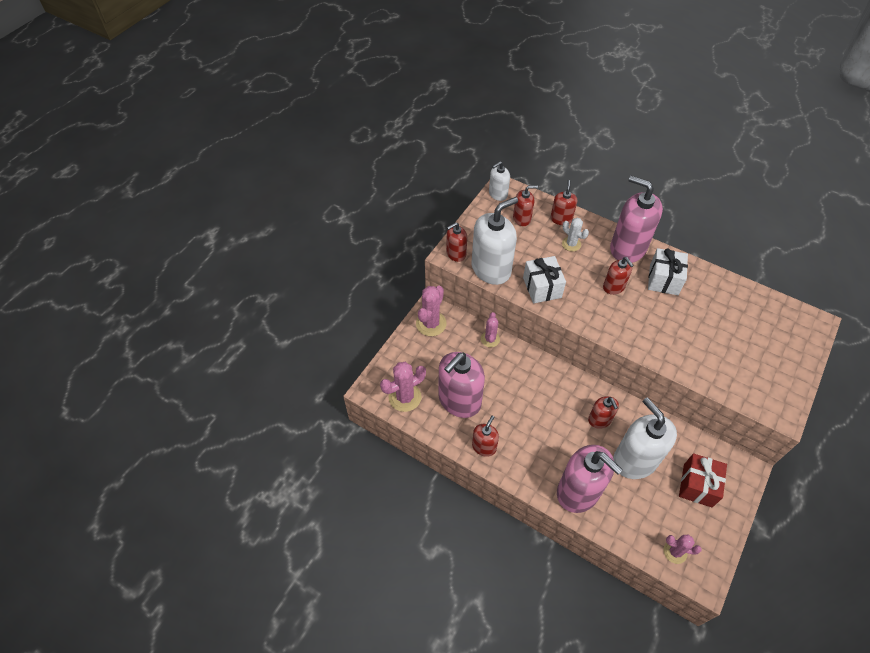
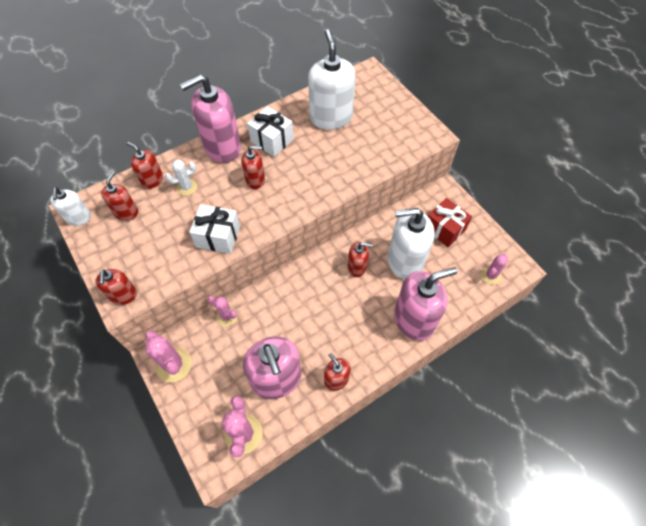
camera: 65 degrees left, 5 degrees up
white soap dispenser [472,197,518,285] -> white soap dispenser moved to [308,29,356,130]

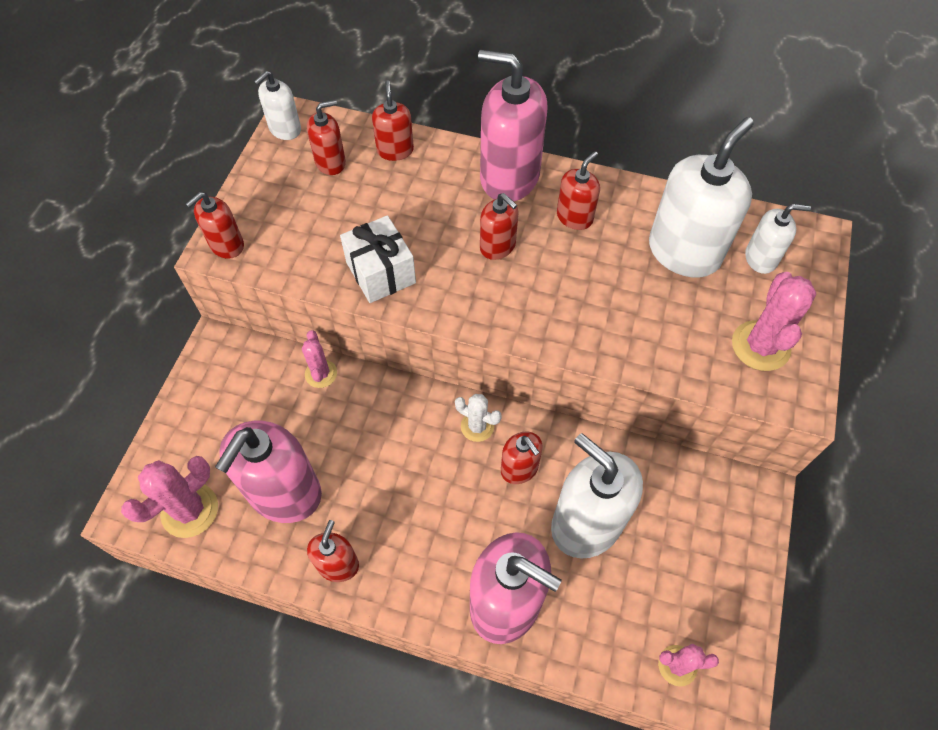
camera: 50 degrees right, 0 degrees up
pink cactus [145,331,192,383] -> pink cactus moved to [732,272,817,371]
white cactus [165,160,197,196] -> white cactus moved to [455,394,502,442]
white gift [247,106,294,157] -> red soap dispenser [557,151,600,230]
red gift [428,198,472,247] -> none
none -> white soap dispenser [745,204,811,274]

